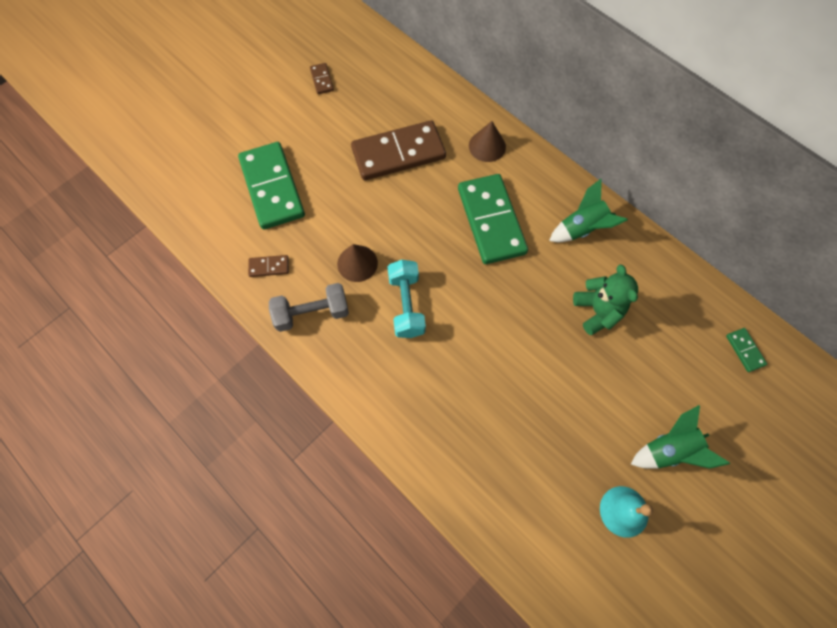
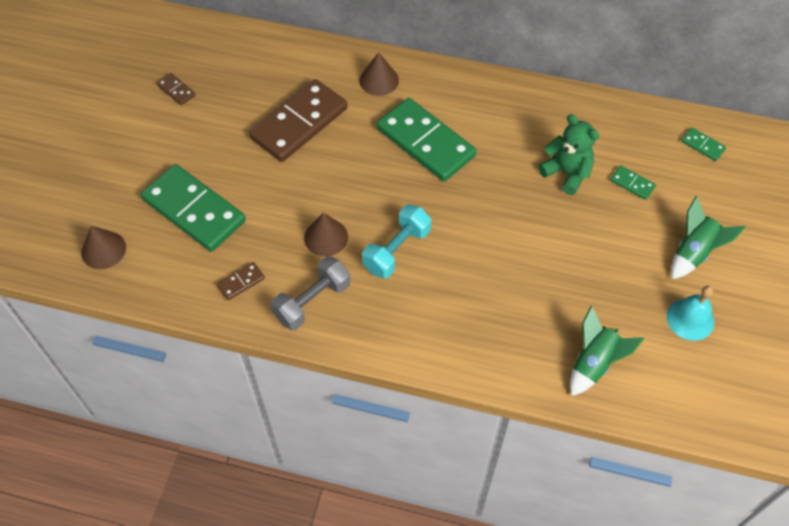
camera: 30 degrees left, 10 degrees down
turquoise dumbbell [388,260,426,338] -> turquoise dumbbell turned 75 degrees clockwise [362,205,431,279]
green rocket [549,179,628,242] -> green rocket moved to [570,306,645,396]
none -> brown cone [81,226,126,269]
none -> green domino [610,165,656,200]

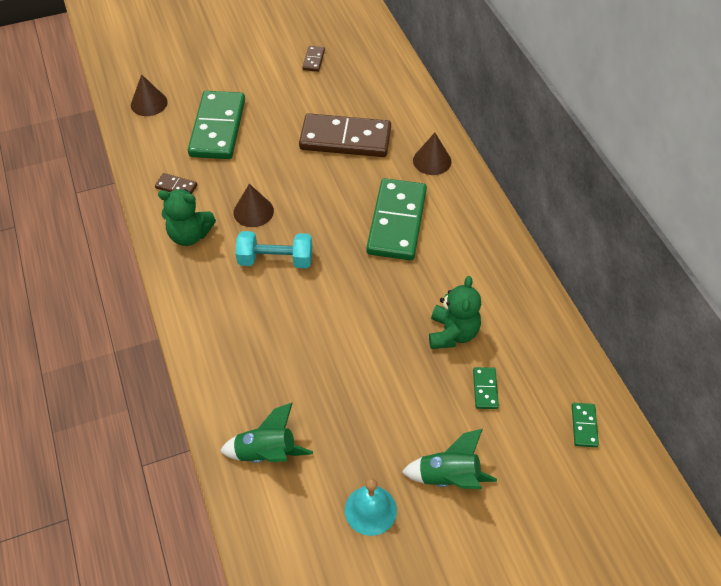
camera: 55 degrees right, 5 degrees down
grey dumbbell [271,256,350,330] -> green teddy bear [158,189,216,246]

